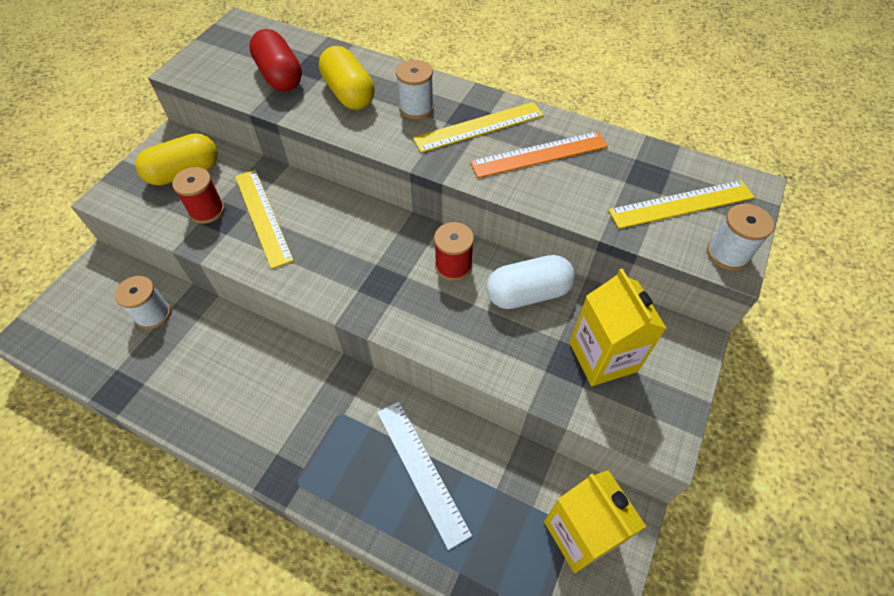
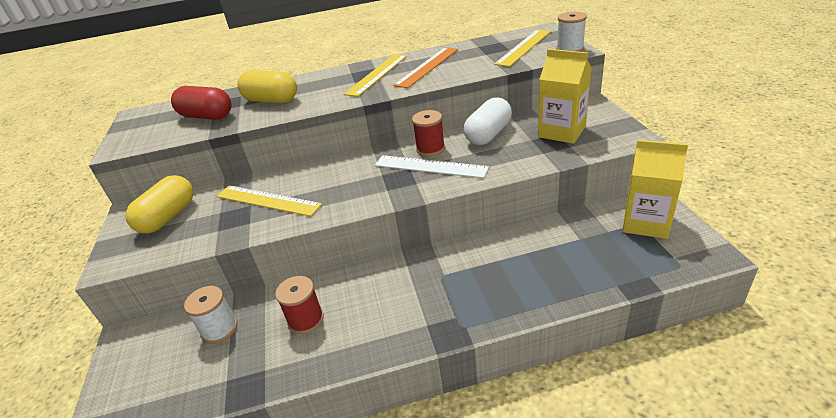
camera: 35 degrees left, 20 degrees down
red spool [172,167,225,224] -> red spool moved to [275,276,324,334]
white ruler [377,401,472,550] -> white ruler moved to [375,155,489,178]
white spool [396,60,434,119] -> none

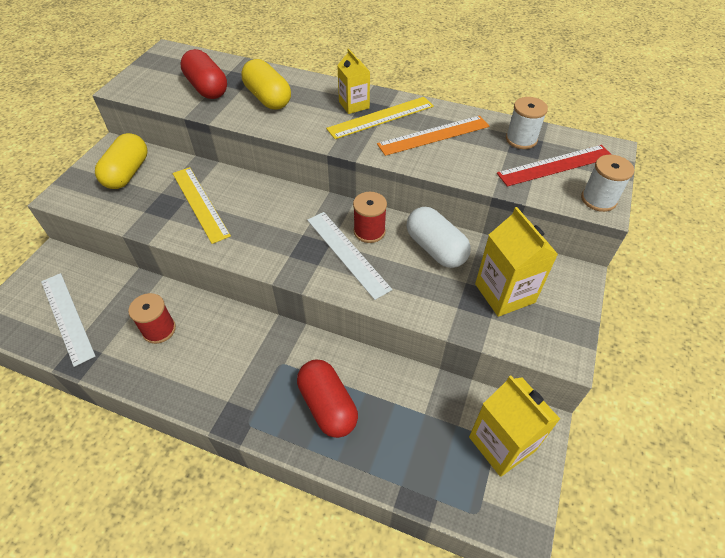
camera: 30 degrees right, 15 degrees up
yellow capsule [125,175,193,234] -> yellow capsule turned 45 degrees counterclockwise [95,133,147,189]
white spool [184,286,238,344] -> white spool moved to [506,97,548,149]
white capsule [464,97,512,145] -> white capsule turned 75 degrees clockwise [407,207,471,268]
yellow ruler [494,30,551,67] -> red ruler [497,145,612,187]
none -> white ruler [41,273,95,367]
none -> red capsule [297,359,358,438]
none -> yellow carton [337,49,370,114]

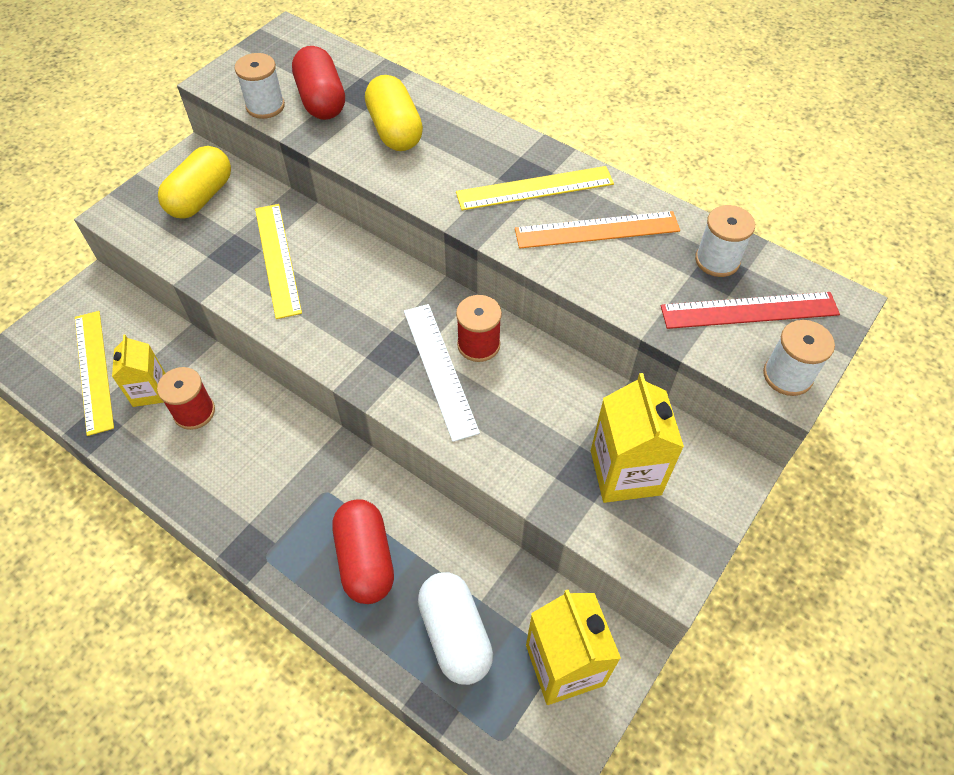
camera: 15 degrees right, 5 degrees up
white ruler [41,273,95,367] -> yellow ruler [75,311,114,436]
yellow carton [337,49,370,114] -> yellow carton moved to [112,335,165,407]
white capsule [407,207,471,268] -> white capsule moved to [418,572,493,685]
none -> white spool [235,53,285,119]

